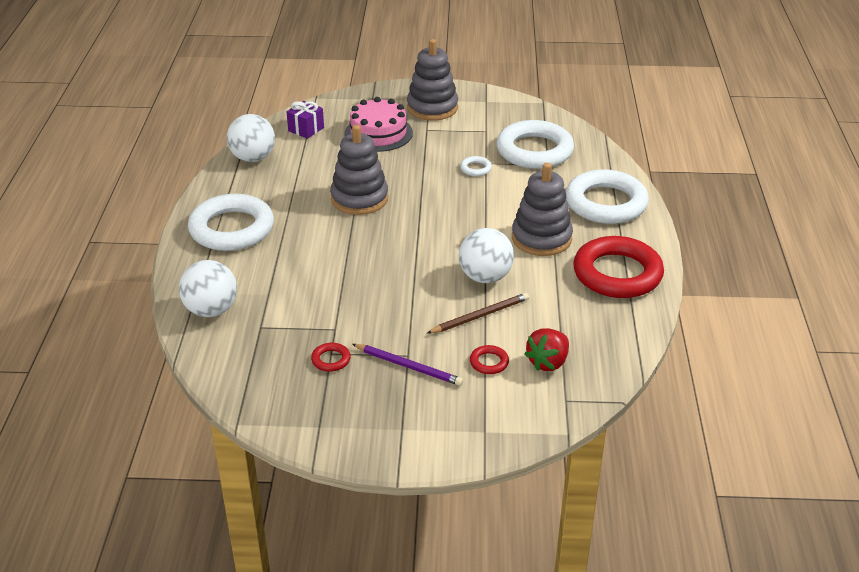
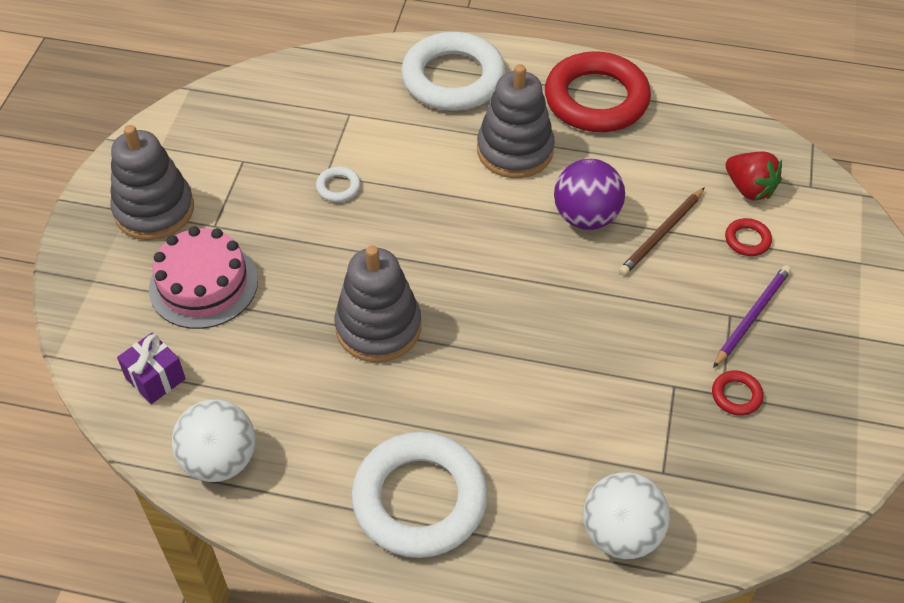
camera: 80 degrees left, 15 degrees up
brown pencil [427,293,529,334] -> brown pencil turned 120 degrees counterclockwise [619,187,705,276]
white ball [459,228,514,283] -> purple ball [554,159,625,230]
white ring [497,120,574,169] -> none

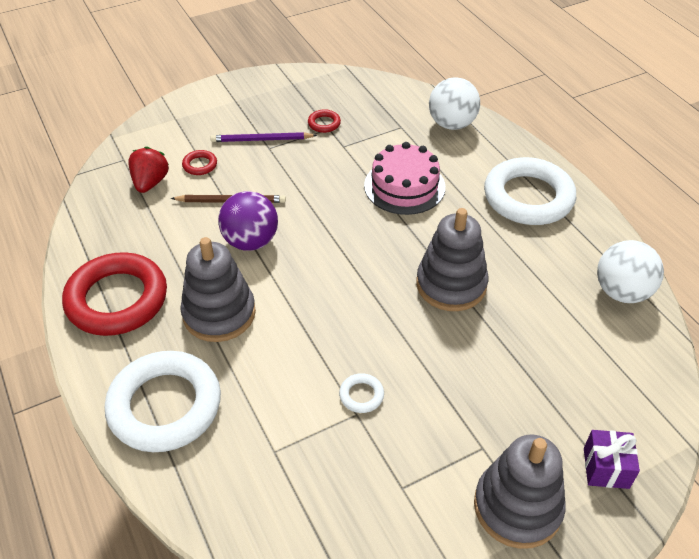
camera: 130 degrees left, 5 degrees down
purple gift [117,332,186,404] -> purple gift moved to [584,430,640,489]
pink cake [149,226,258,329] -> pink cake moved to [364,142,445,215]

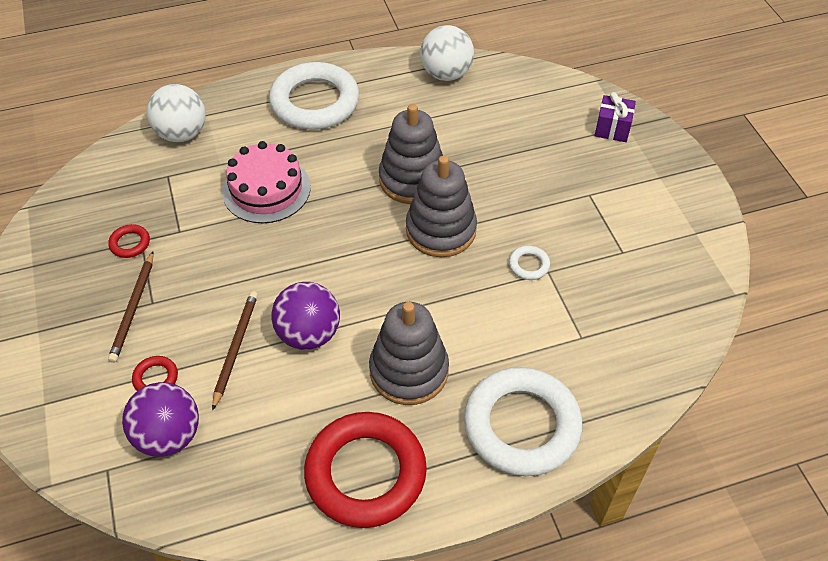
camera: 80 degrees left, 5 degrees up
red strawberry [128,146,169,193] -> purple ball [122,382,199,457]
purple pencil [210,132,317,142] -> brown pencil [108,251,154,363]
grey stacking toy [474,434,566,549] -> grey stacking toy moved to [406,156,477,257]

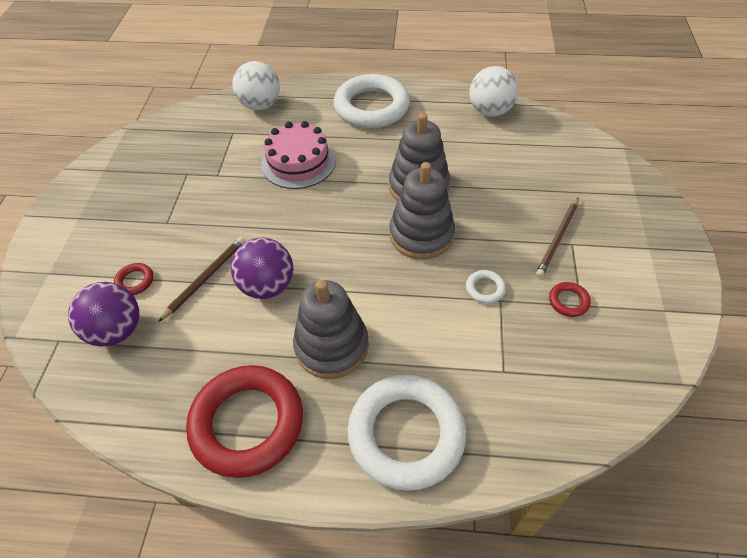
camera: 25 degrees right, 0 degrees up
red ring [108,224,150,258] -> red ring moved to [549,282,591,317]
brown pencil [108,251,154,363] -> brown pencil moved to [536,198,579,278]
purple gift [595,92,636,142] -> none

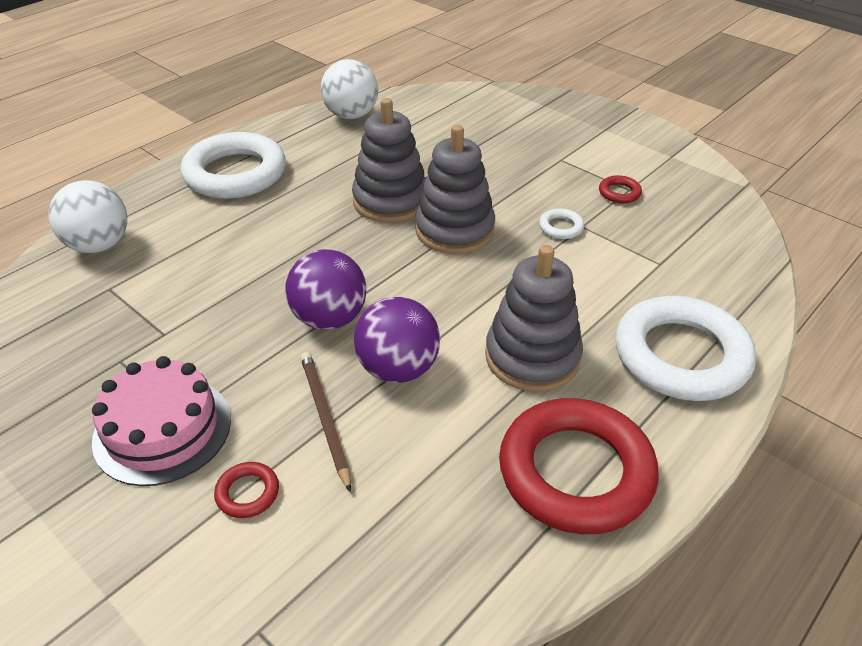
camera: 55 degrees left, 10 degrees down
purple ball [68,282,139,347] -> purple ball moved to [286,249,367,330]
pink cake [261,121,336,189] -> pink cake moved to [92,356,231,486]
brown pencil [536,198,579,278] -> none

